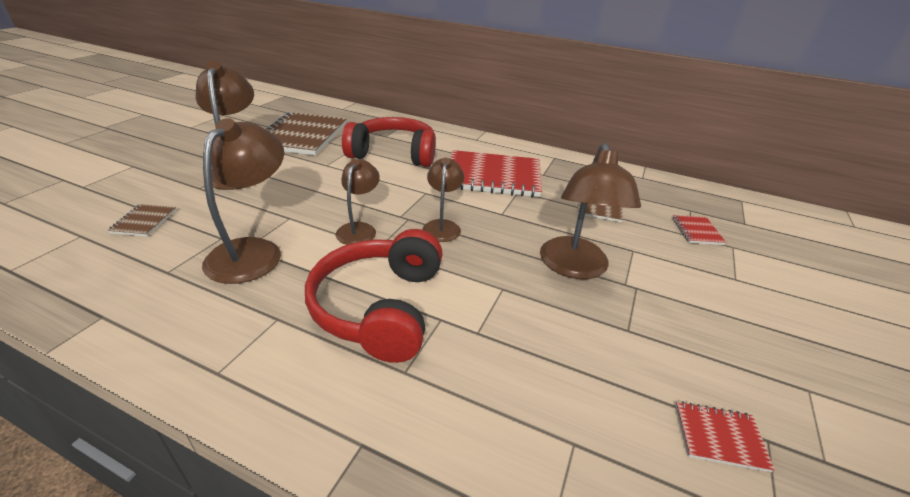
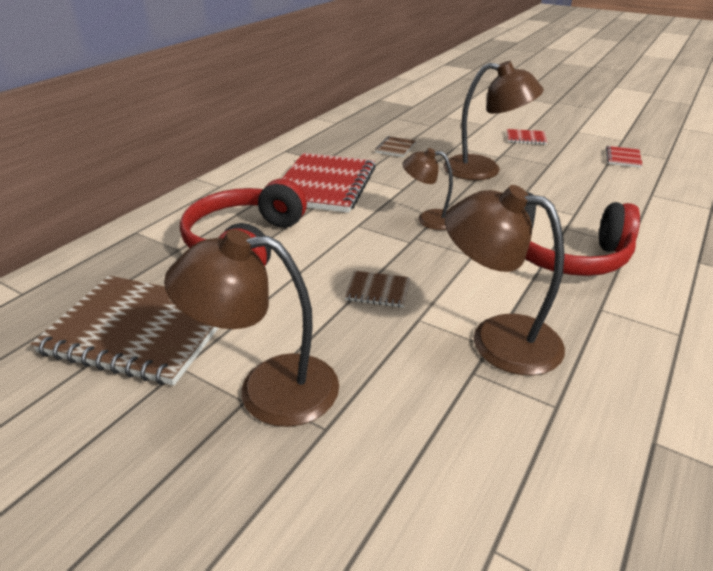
camera: 80 degrees left, 0 degrees up
brown notebook [107,204,176,237] -> brown notebook moved to [344,271,411,307]
brown lamp [336,159,380,245] -> none
red notebook [673,215,726,245] -> red notebook moved to [507,129,547,145]

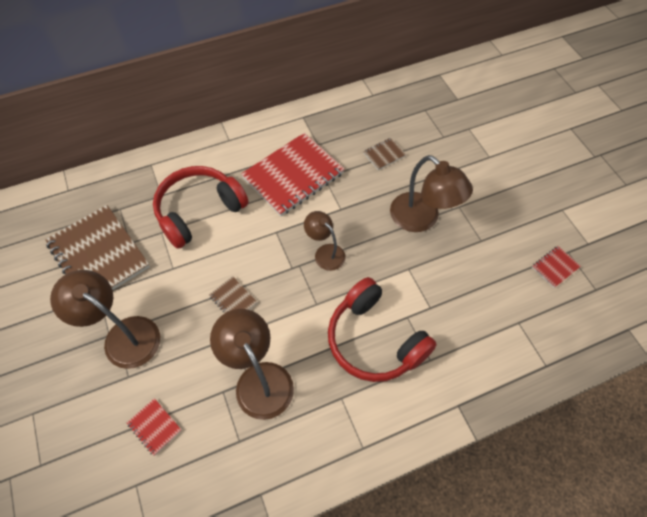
camera: 35 degrees right, 25 degrees up
red notebook [507,129,547,145] -> red notebook moved to [127,398,182,456]

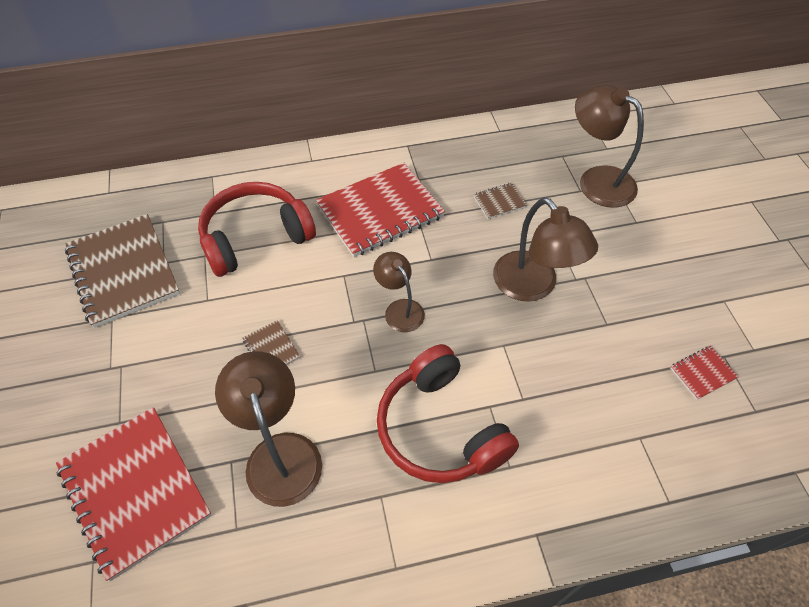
camera: 10 degrees right, 5 degrees down
brown lamp [50,270,160,369] -> brown lamp moved to [575,85,644,208]
red notebook [127,398,182,456] -> red notebook [56,407,212,581], size x2.35

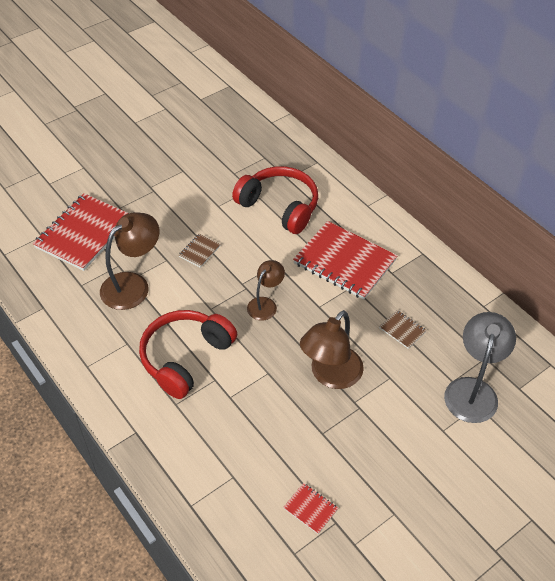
camera: 65 degrees right, 5 degrees down
brown notebook [65,214,180,328] -> none
brown lamp [575,85,644,208] -> grey lamp [444,312,516,423]

